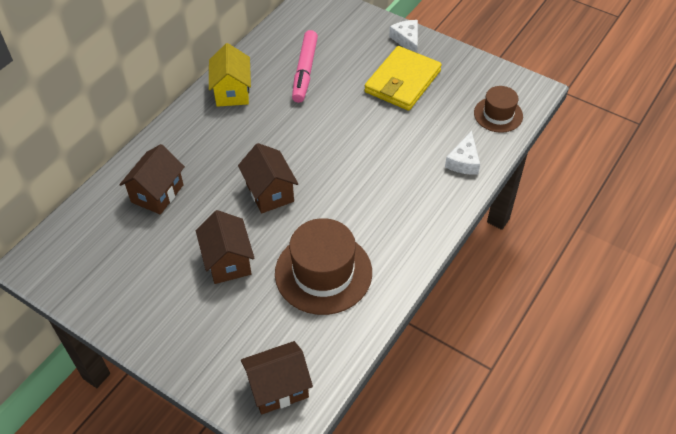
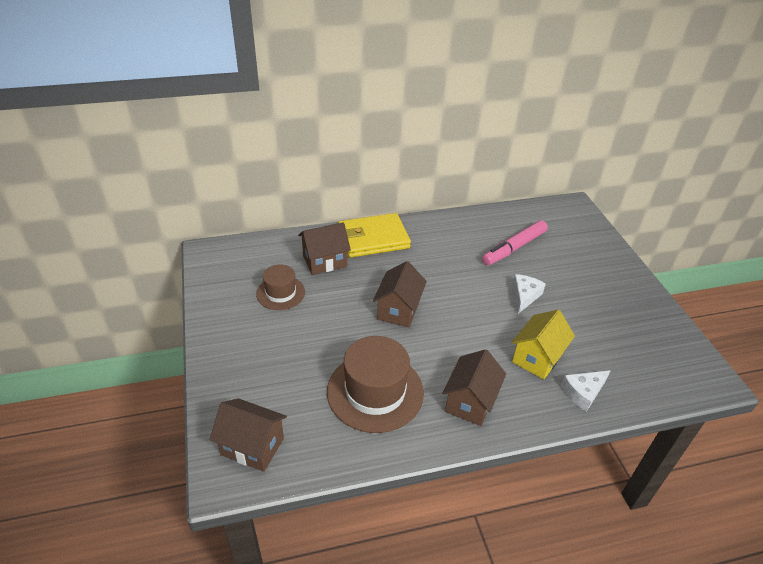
camera: 40 degrees right, 10 degrees down
brown house [196,210,255,284] -> brown house moved to [442,349,506,426]
yellow house [209,43,251,107] -> yellow house moved to [511,310,575,380]
yellow wallet [364,46,442,111] -> yellow wallet moved to [338,213,411,258]
white cheese [389,20,418,53] -> white cheese moved to [512,274,546,314]
brown hat [474,86,523,133] -> brown hat moved to [256,264,305,310]

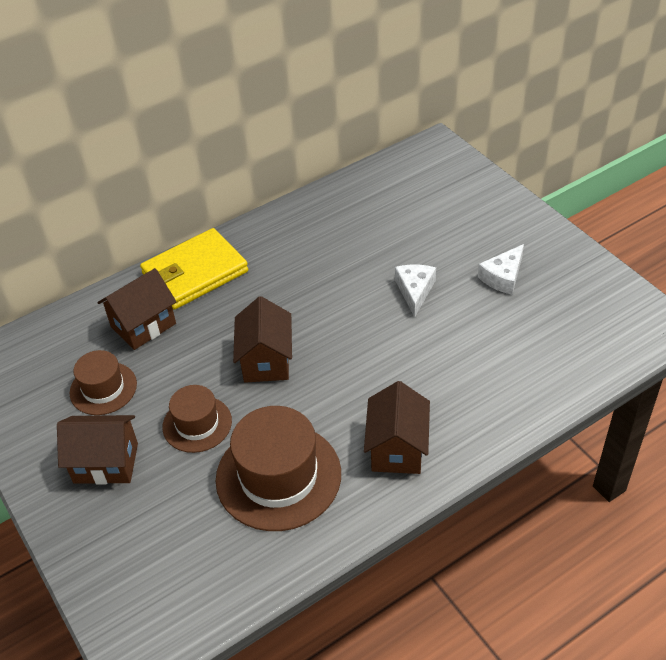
camera: 15 degrees left, 5 degrees up
brown house [210,398,287,472] -> brown house moved to [57,415,138,484]
pink marker [482,220,548,265] -> none
yellow house [511,310,575,380] -> none
white cheese [561,370,611,412] -> white cheese moved to [478,244,524,295]
none -> brown hat [162,385,232,453]

